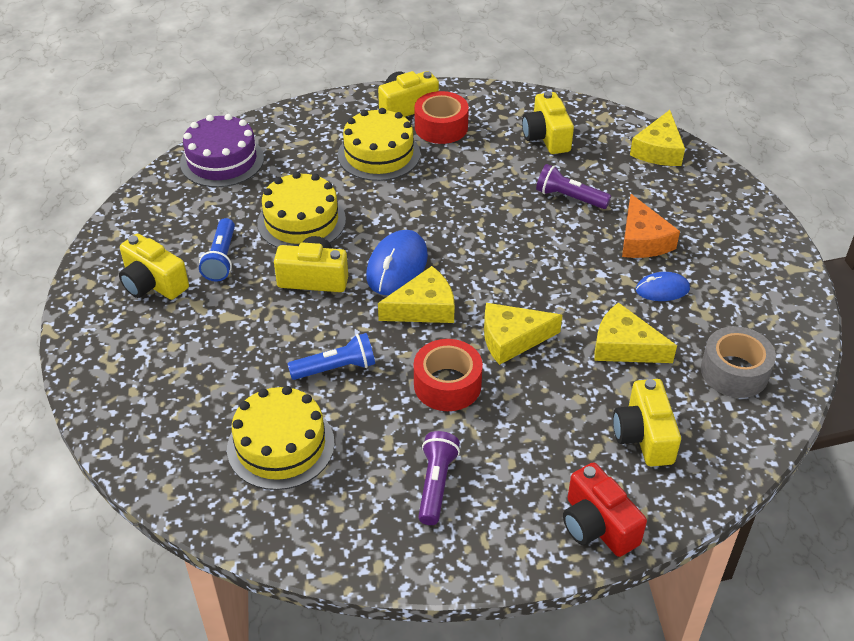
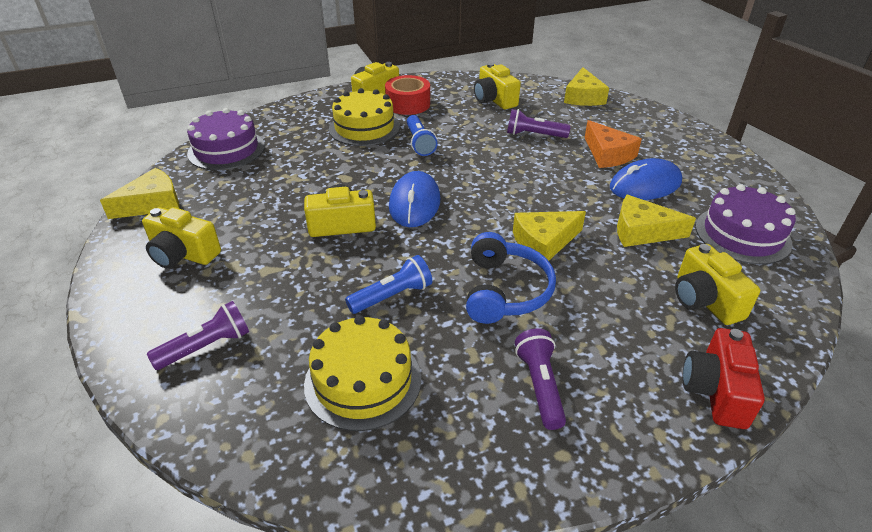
camera: 15 degrees left, 5 degrees down
blue flashlight [199,218,235,282] -> blue flashlight moved to [407,115,438,156]
yellow cake [257,172,346,248] -> none
yellow cheese [378,266,455,323] -> yellow cheese moved to [100,168,180,219]
red tape [414,339,483,411] -> blue headphones [466,232,556,324]
red camera [563,462,647,557] -> red camera turned 60 degrees clockwise [682,328,765,429]
blue mouse [636,272,690,301] -> blue mouse [610,158,682,200], size x1.66
grey tape [701,326,776,398] -> purple cake [695,184,796,264]
none -> purple flashlight [147,301,249,370]

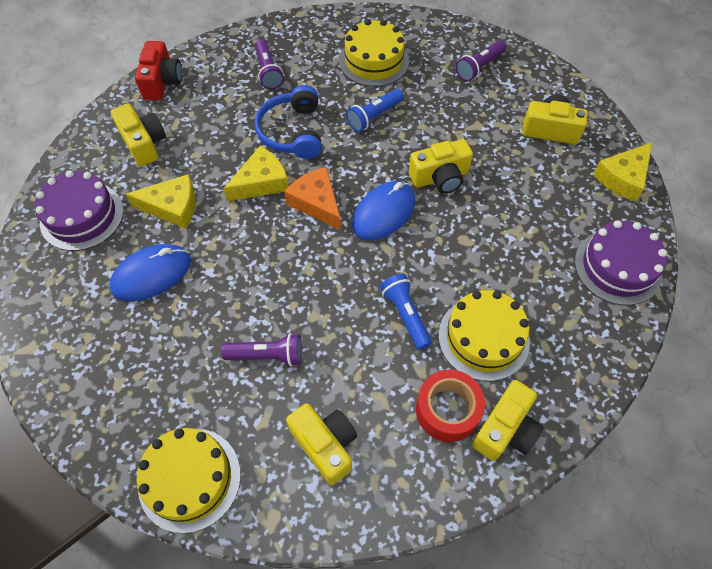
camera: 170 degrees right, 20 degrees up
blue mouse [389,171,440,227] -> blue mouse turned 45 degrees clockwise [352,181,415,241]
yellow cheese [564,67,609,106] -> yellow cake [136,428,241,533]
orange cheese [584,120,642,168] -> orange cheese moved to [284,167,341,230]

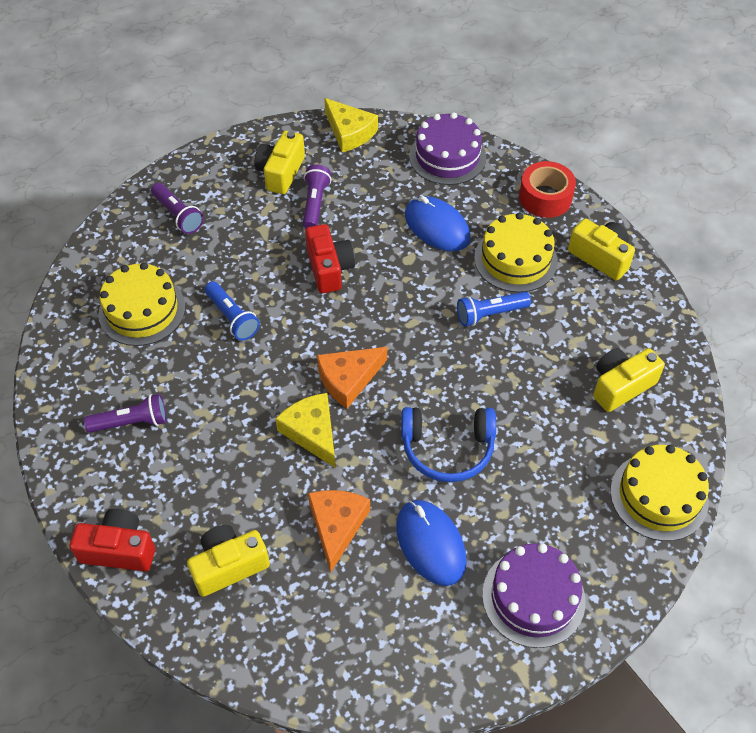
camera: 85 degrees left, 5 degrees down
purple cake [35,170,123,251] -> purple cake moved to [482,543,586,648]
yellow cheese [126,174,196,229] -> orange cheese [308,490,370,573]
purple flashlight [221,333,302,366] -> purple flashlight moved to [303,165,331,228]
blue headphones [255,85,322,159] -> blue headphones moved to [401,407,496,482]
blue mouse [352,181,415,241] -> blue mouse moved to [405,196,471,251]
yellow camera [409,139,473,194] -> red camera [305,224,355,293]
red tape [416,369,485,442] -> red tape moved to [519,161,576,218]

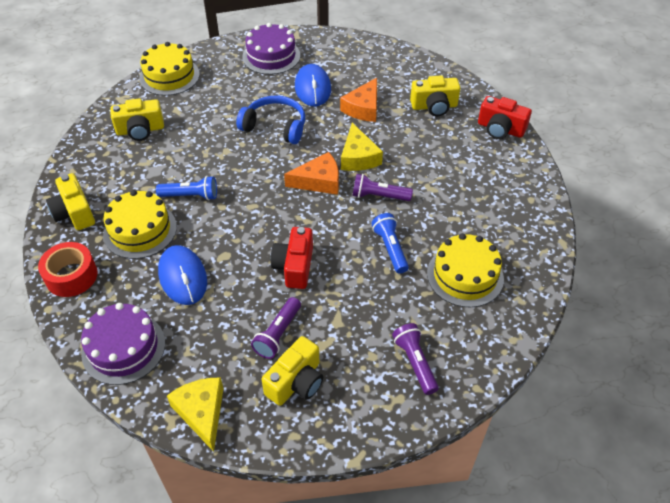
camera: 160 degrees left, 5 degrees down
purple flashlight [84,394,167,433] -> purple flashlight moved to [352,174,413,201]

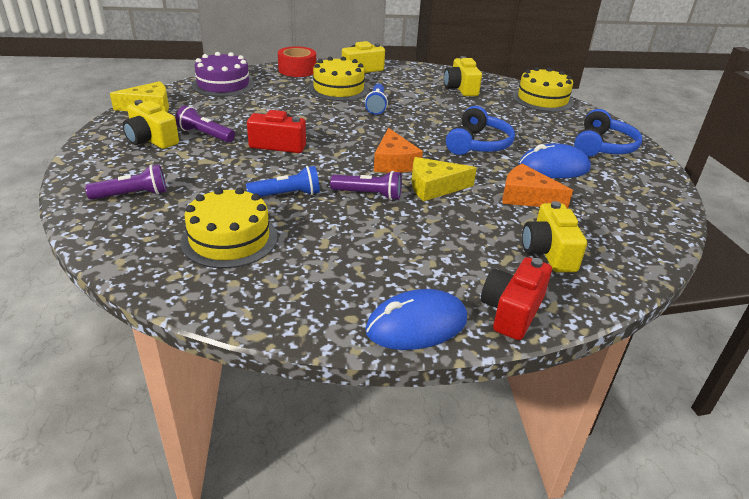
camera: 90 degrees right, 15 degrees down
blue mouse [158,245,207,305] -> blue mouse moved to [365,289,467,350]
purple cake [242,23,300,75] -> blue headphones [574,109,642,157]
purple flashlight [352,174,413,201] -> purple flashlight turned 90 degrees clockwise [330,171,402,200]

